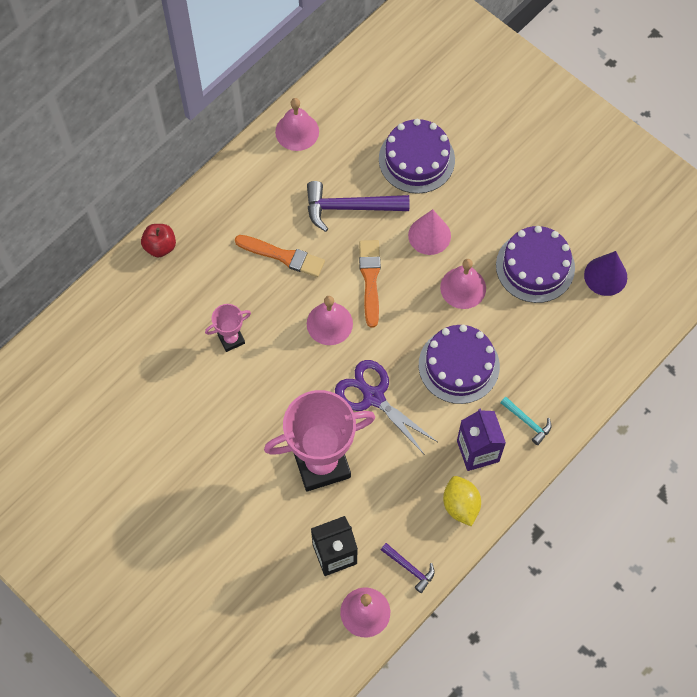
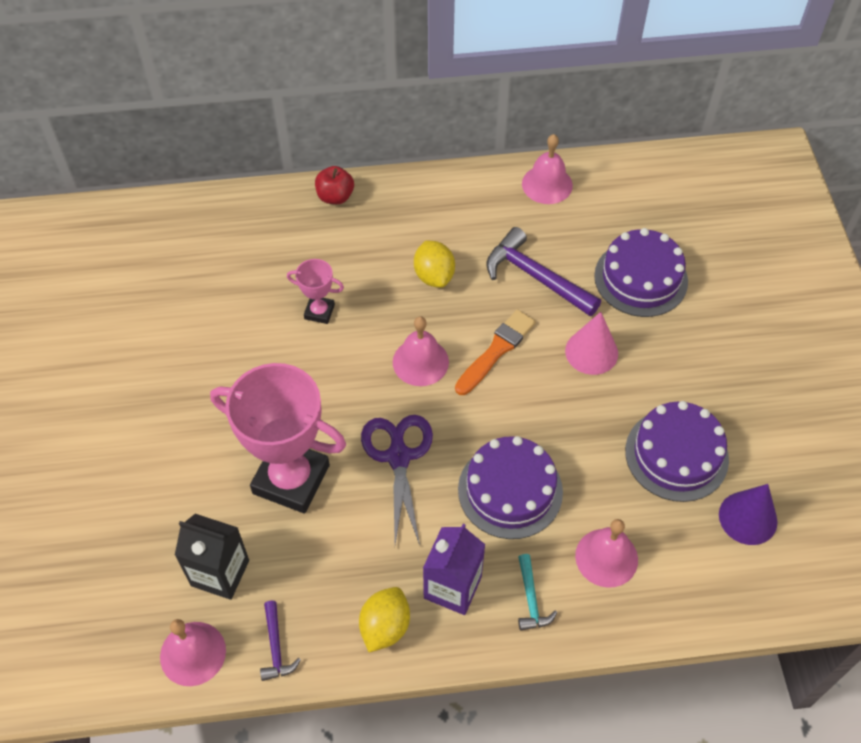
camera: 40 degrees right, 10 degrees down
orange brush [235,235,325,277] -> yellow lemon [414,240,455,288]
pink bell [440,259,486,309] -> pink bell moved to [575,519,638,588]

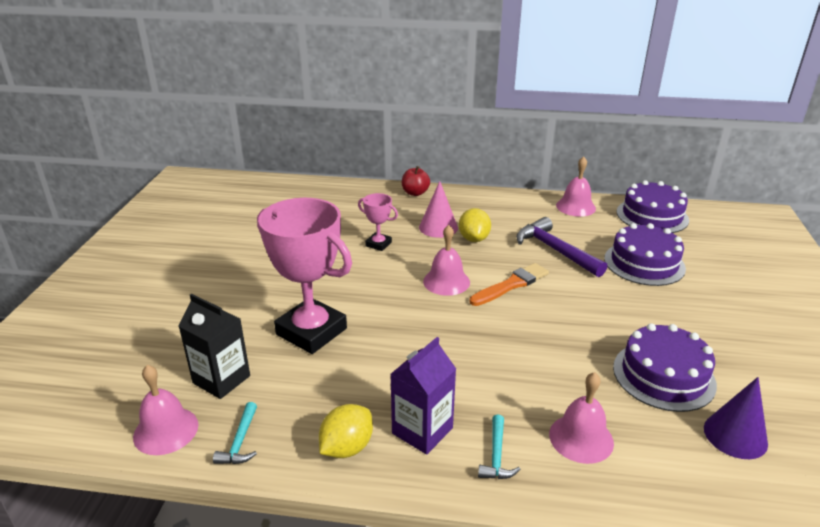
camera: 15 degrees right, 25 degrees down
purple hammer [260,601,301,681] -> turquoise hammer [213,402,257,464]
purple scissors [361,415,433,545] -> none
purple cake [458,436,563,539] -> purple cake moved to [617,180,689,233]
pink cone [565,312,618,375] -> pink cone moved to [419,181,458,238]

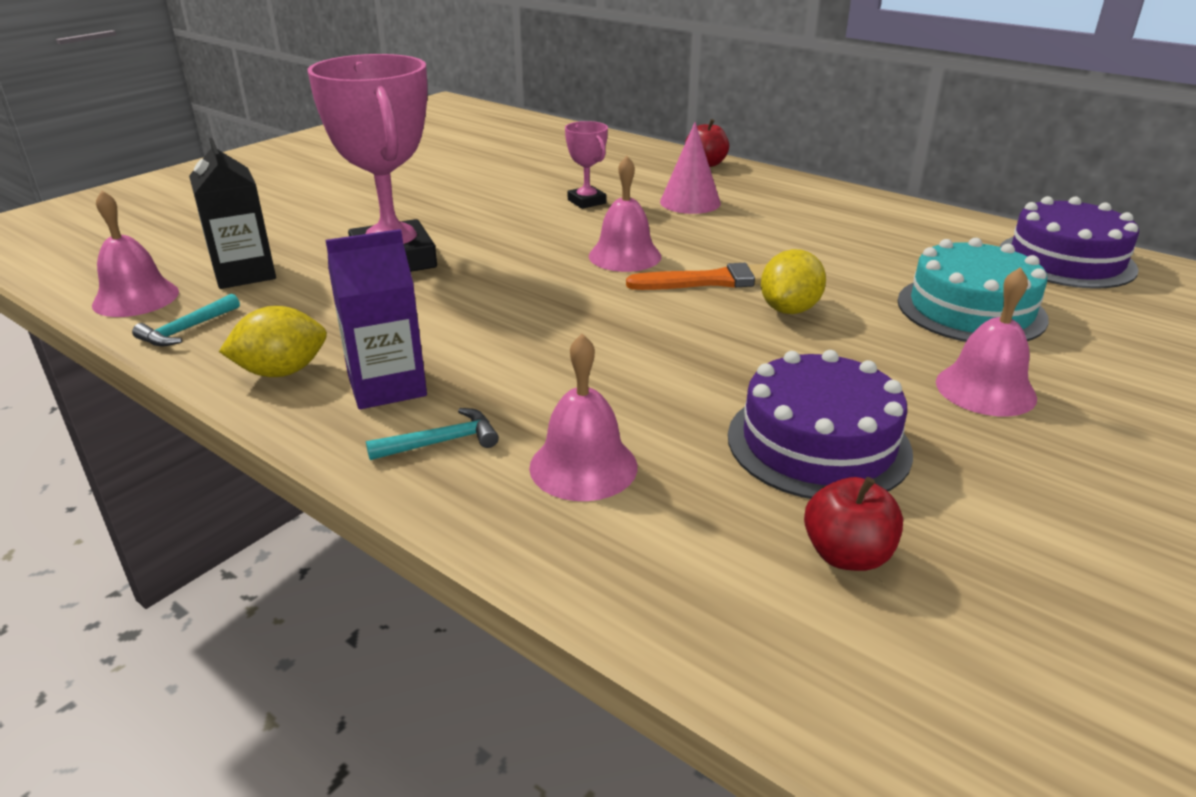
camera: 30 degrees right, 0 degrees up
yellow lemon [459,208,491,242] -> yellow lemon moved to [761,249,826,314]
turquoise hammer [478,415,521,479] -> turquoise hammer turned 150 degrees counterclockwise [366,408,499,460]
purple hammer [516,217,607,277] -> none
pink bell [556,156,596,217] -> pink bell moved to [936,267,1037,416]
purple cake [604,223,686,286] -> turquoise cake [898,238,1049,342]
purple cone [704,377,768,459] -> red apple [804,477,903,571]

